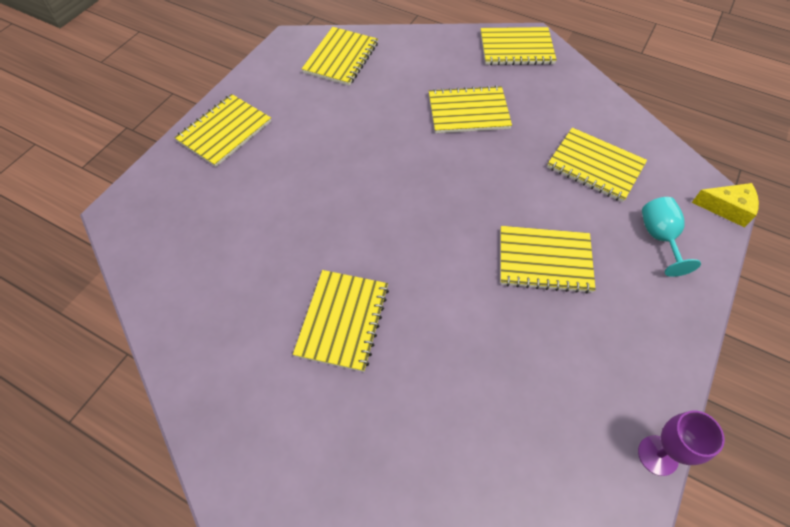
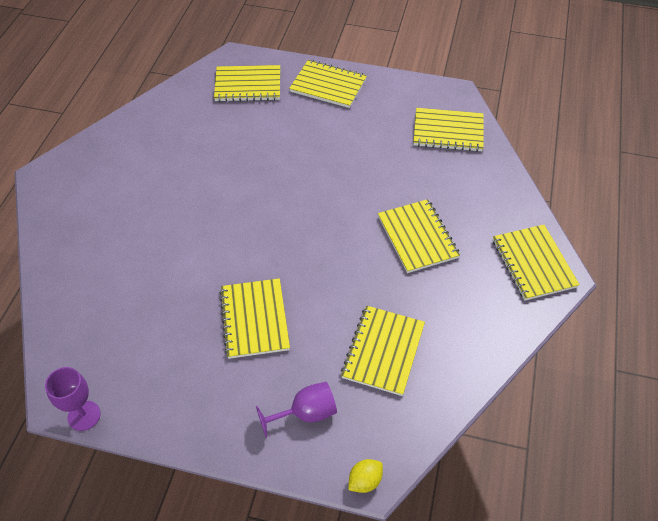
camera: 75 degrees right, 5 degrees down
yellow notebook [293,270,389,372] -> yellow notebook moved to [214,65,280,102]
turquoise goblet [642,197,701,277] -> purple goblet [256,382,337,438]
yellow cheese [691,183,759,228] -> yellow lemon [348,459,383,493]

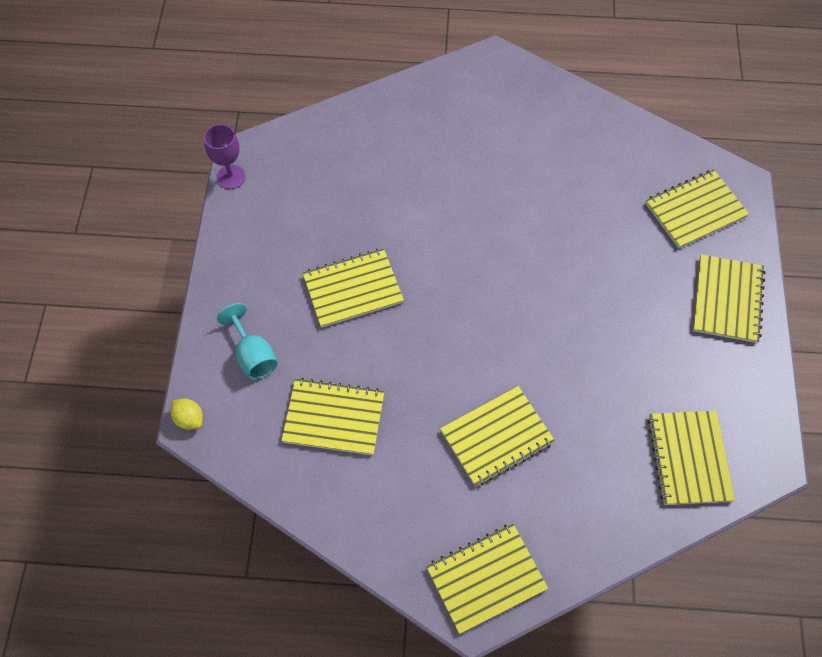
camera: 80 degrees right, 10 degrees up
yellow notebook [214,65,280,102] -> yellow notebook turned 75 degrees clockwise [645,169,749,249]
purple goblet [256,382,337,438] -> turquoise goblet [217,303,278,380]

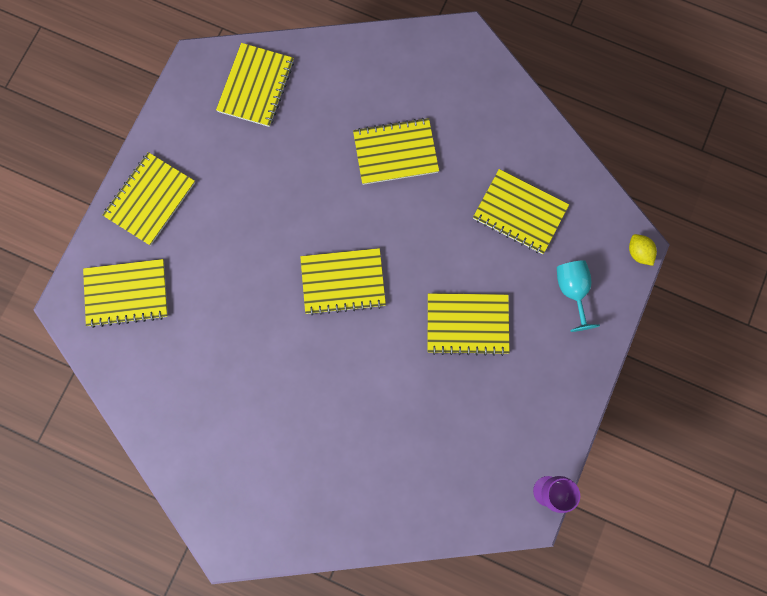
camera: 160 degrees left, 15 degrees up
yellow notebook [426,523,548,634] -> yellow notebook moved to [300,248,386,315]

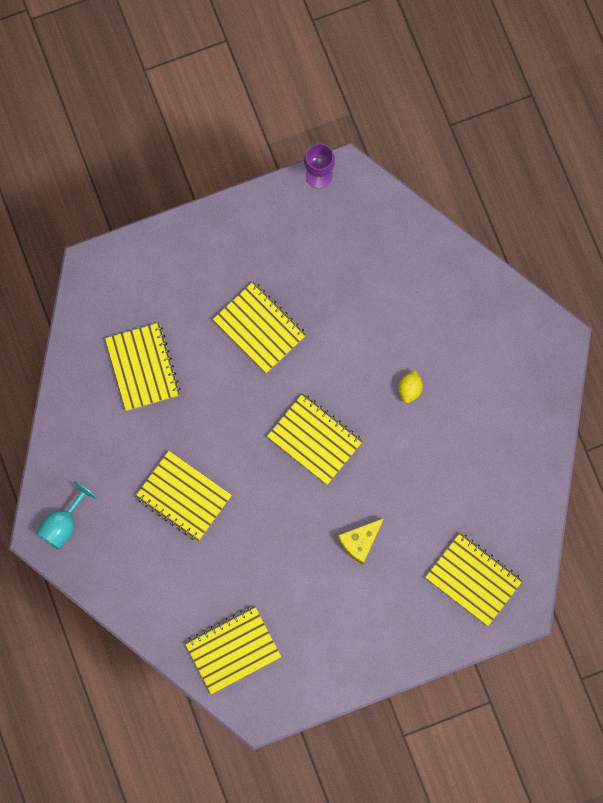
camera: 135 degrees left, 0 degrees up
yellow notebook [103,152,195,246] -> none
turquoise goblet [557,260,600,332] -> turquoise goblet moved to [36,481,97,549]
yellow lemon [629,234,657,266] -> yellow lemon moved to [398,370,423,403]
none -> yellow cheese [338,518,384,564]

